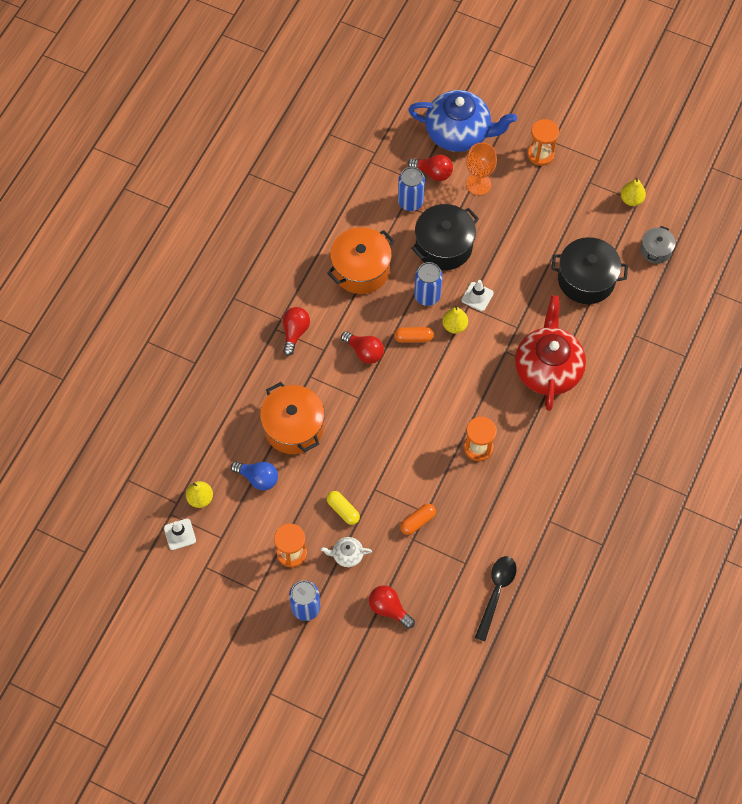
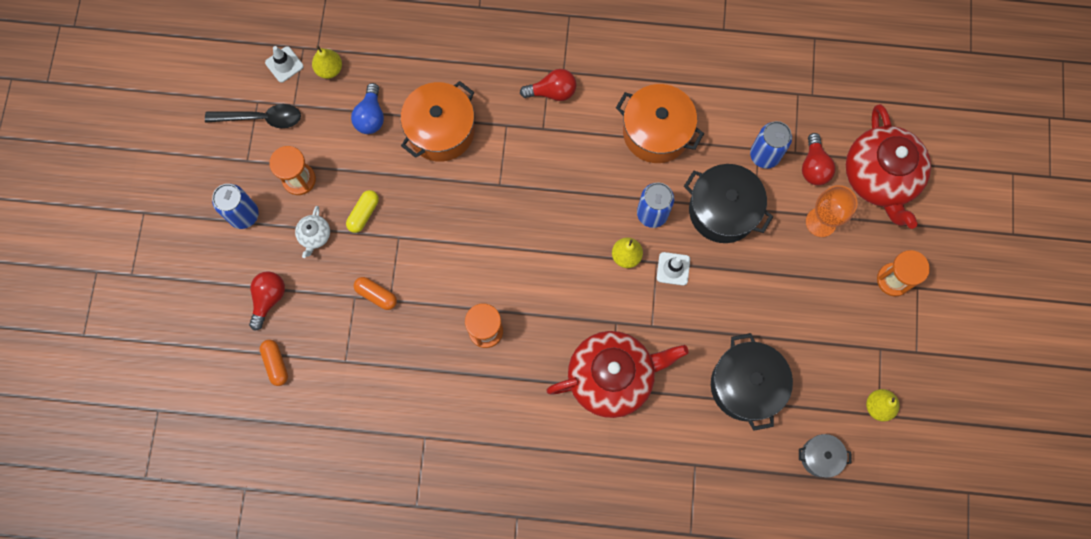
camera: 70 degrees right, 10 degrees up
white teapot [321,537,372,567] -> white teapot turned 150 degrees counterclockwise [295,206,330,258]
red light bulb [341,331,384,364] -> none
orange capsule [394,327,434,343] -> orange capsule moved to [260,340,288,386]
blue teapot [408,90,517,152] -> red teapot [846,104,931,229]
black spoon [475,556,517,641] -> black spoon moved to [205,104,301,128]

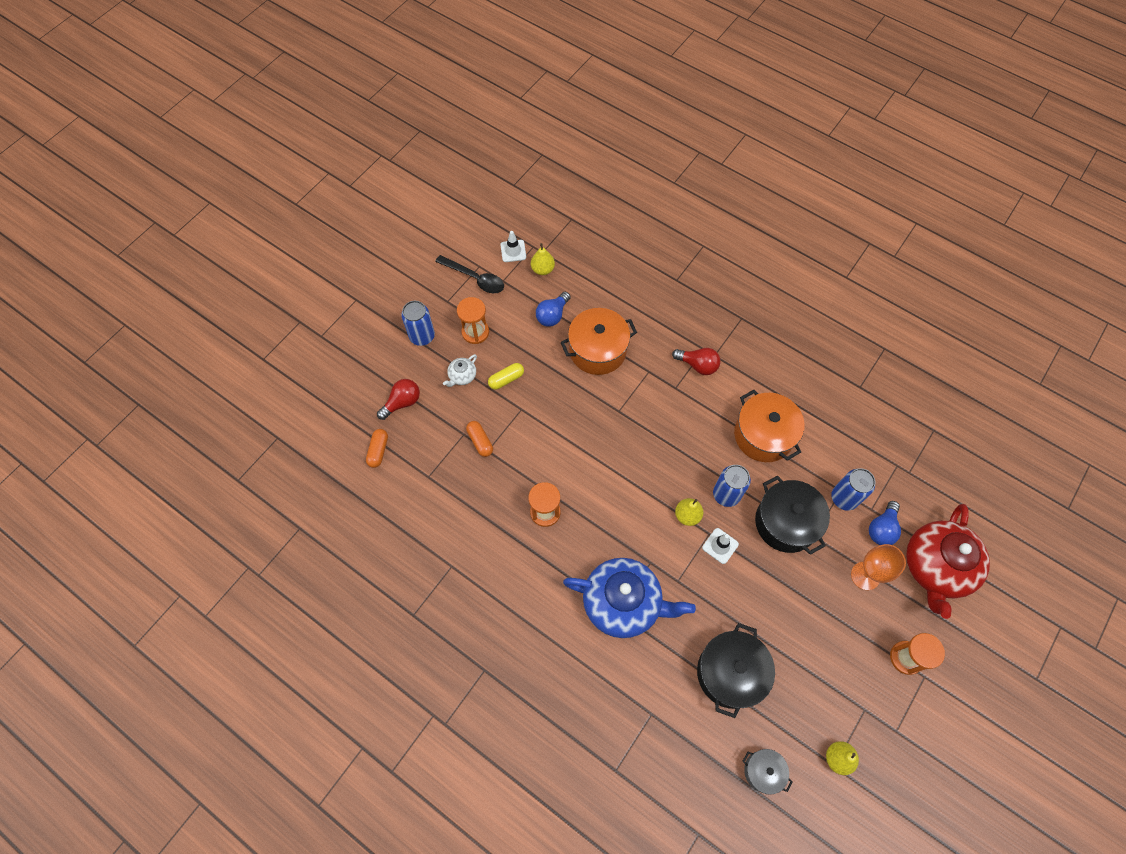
camera: 30 degrees right, 10 degrees down
red teapot [546,331,689,418] -> blue teapot [563,558,696,638]
red light bulb [802,133,836,186] -> blue light bulb [869,501,901,545]

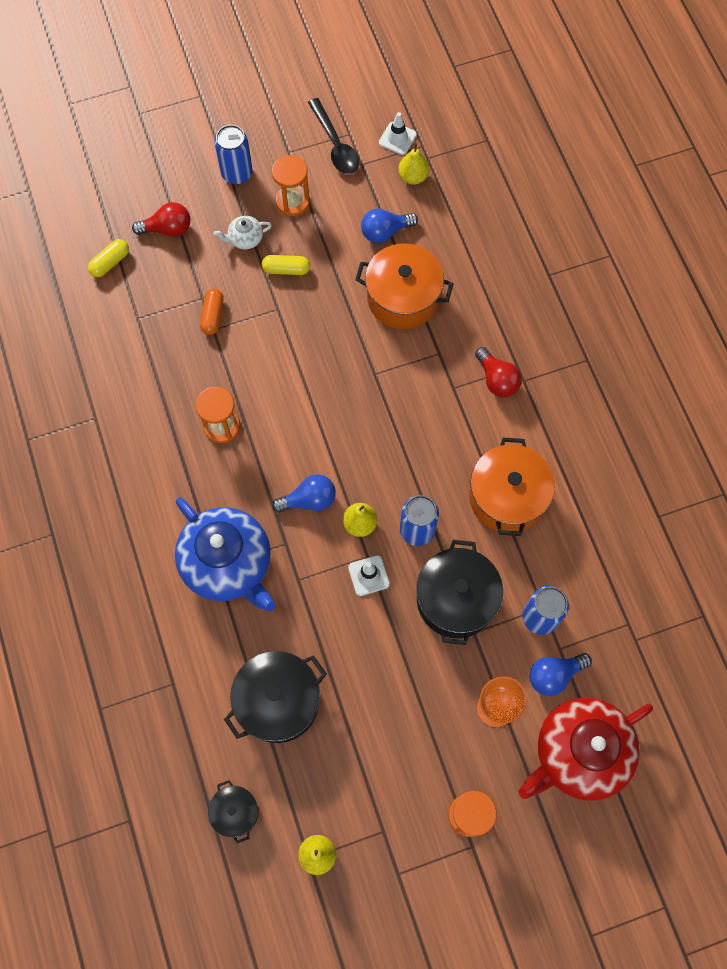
camera: 35 degrees right, 5 degrees up
orange capsule [366,429,388,468] -> yellow capsule [88,239,129,277]
grey pot [743,749,793,795] -> black pot [208,780,258,844]
none -> blue light bulb [272,474,336,512]

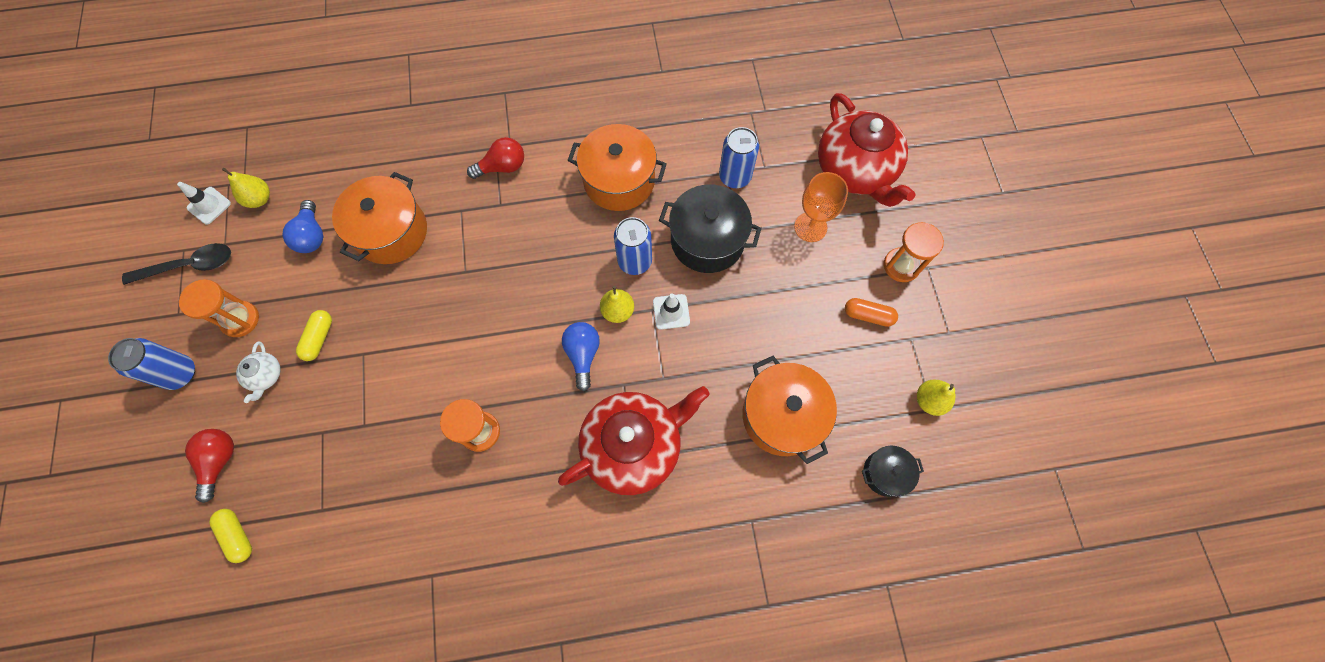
camera: 80 degrees left, 0 degrees up
blue teapot [175,497,276,611] -> red teapot [558,386,710,495]
orange capsule [200,288,224,335] -> orange capsule moved to [845,298,898,327]
black pot [224,651,327,743] -> orange pot [742,356,837,464]
blue light bulb [529,653,592,696] -> none

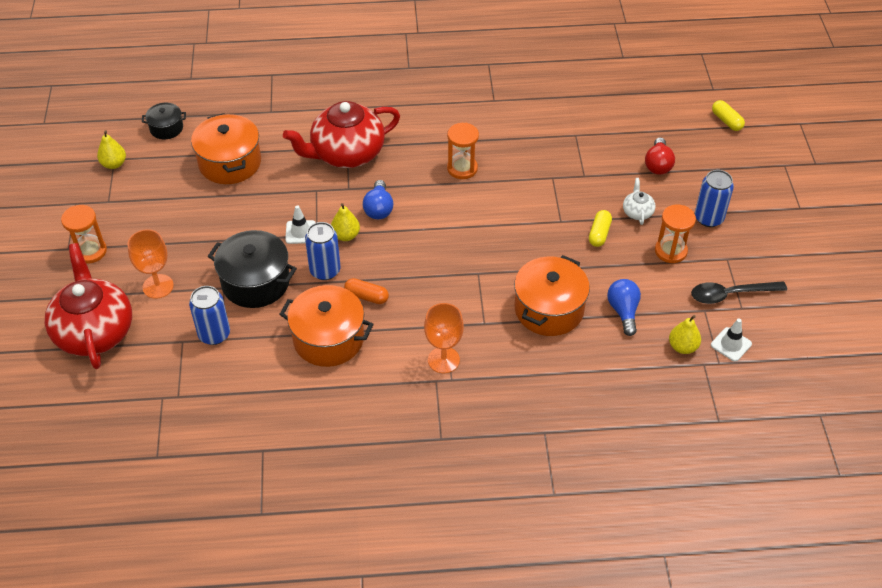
camera: 175 degrees left, 20 degrees down
yellow capsule [209,509,252,563] -> yellow capsule moved to [712,100,745,131]
red light bulb [467,137,524,179] -> orange goblet [424,303,464,373]
orange capsule [845,298,898,327] -> orange capsule moved to [344,278,389,304]

